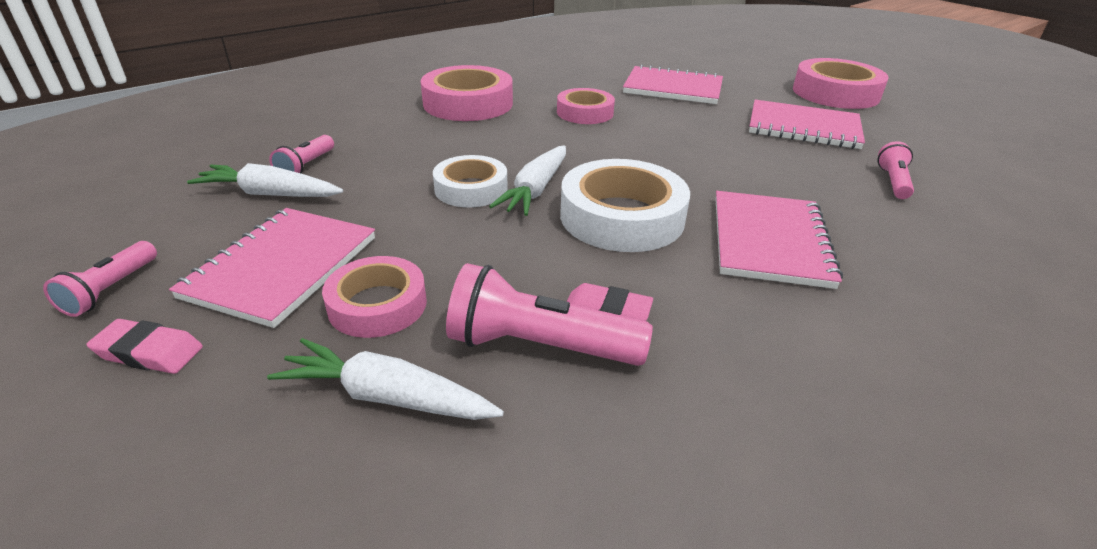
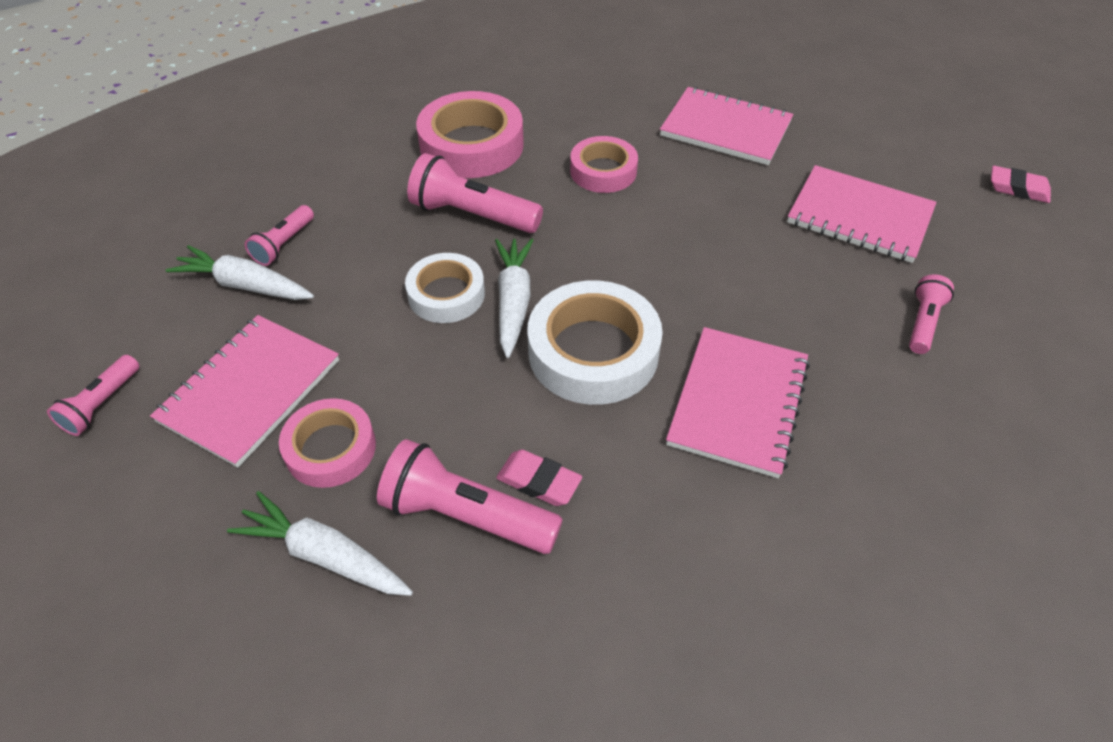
camera: 10 degrees right, 15 degrees up
pink eraser [86,319,203,374] -> pink eraser moved to [991,166,1051,203]
white carrot [489,145,566,216] -> white carrot turned 150 degrees clockwise [495,238,534,358]
pink tape [793,58,889,109] -> none
none -> pink flashlight [407,153,543,233]

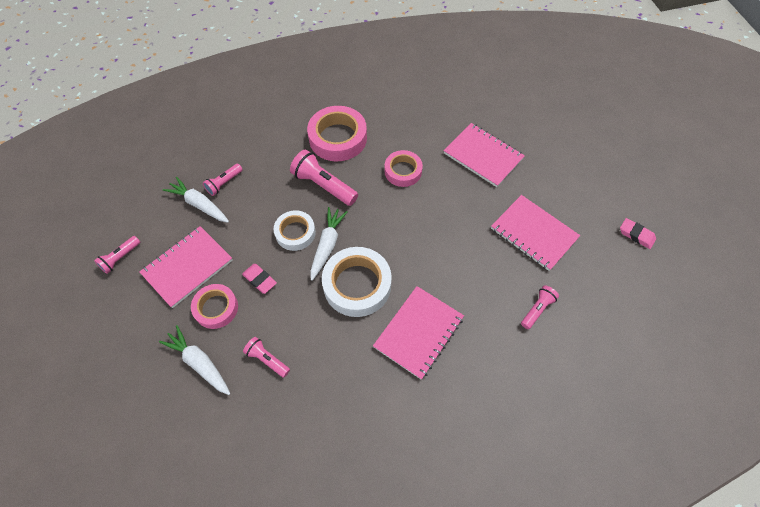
camera: 15 degrees right, 10 degrees up
pink flashlight [377,439,563,554] -> pink flashlight [243,337,290,378], size x0.58
pink eraser [496,450,582,506] -> pink eraser moved to [242,264,277,294]

